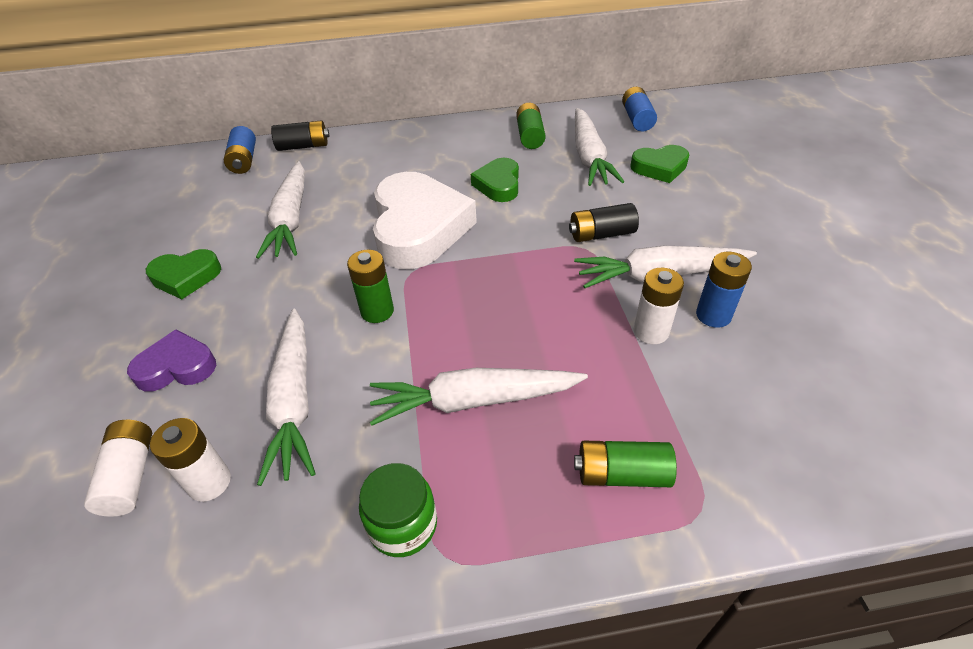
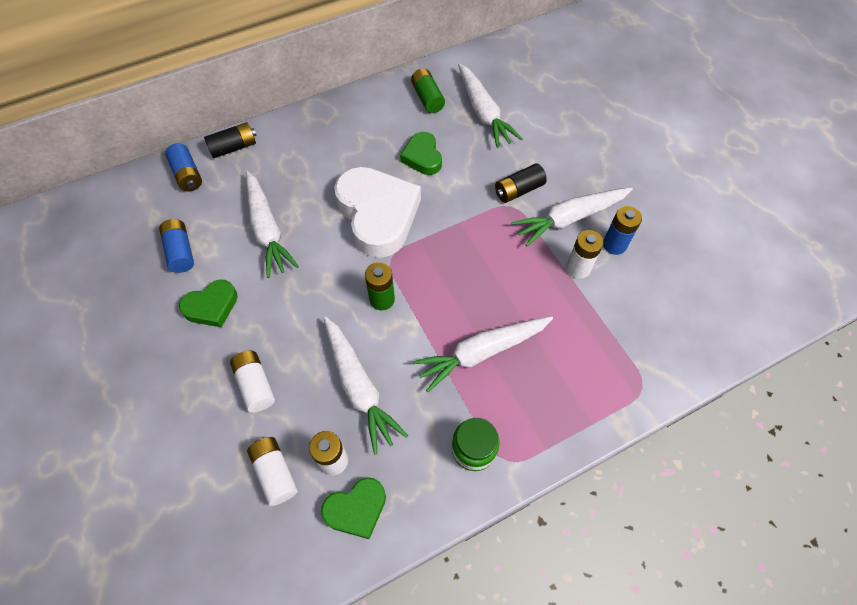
camera: 20 degrees left, 15 degrees up
purple heart [127,330,216,391] -> white battery [230,351,275,412]
green battery [574,441,677,487] -> none
blue battery [622,87,657,131] -> blue battery moved to [159,219,194,273]
green heart [630,145,689,183] -> green heart moved to [321,477,386,539]

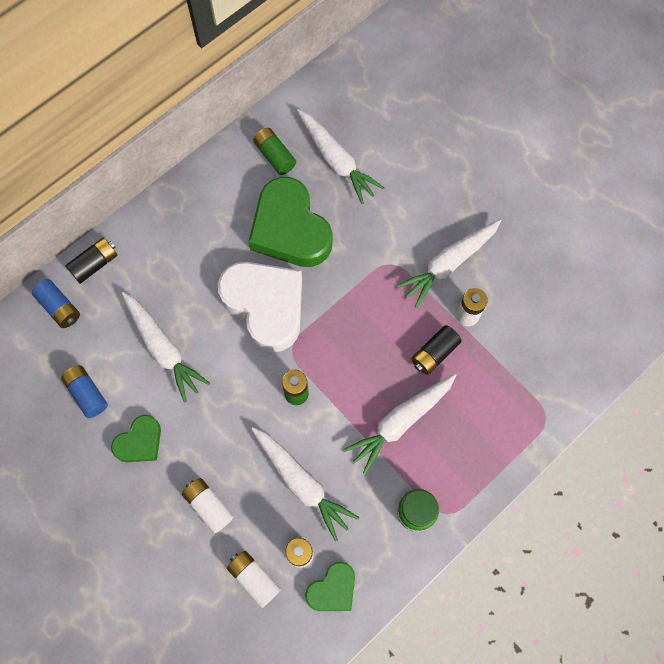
camera: 15 degrees left, 10 degrees up
green heart [400,132,442,175] -> green heart [248,177,332,267], size x1.94
black battery [495,164,547,203] -> black battery moved to [412,325,461,375]
blue battery [603,206,642,255] -> none

